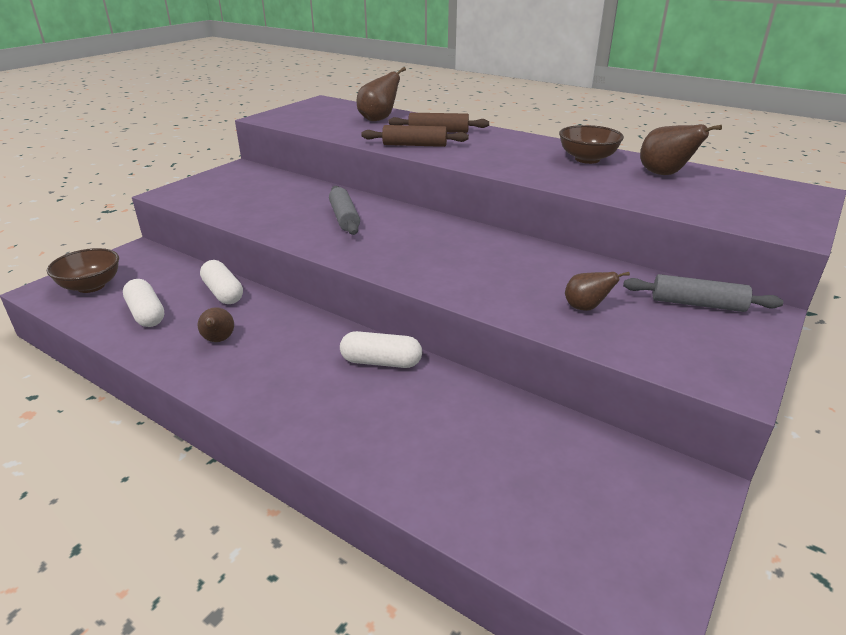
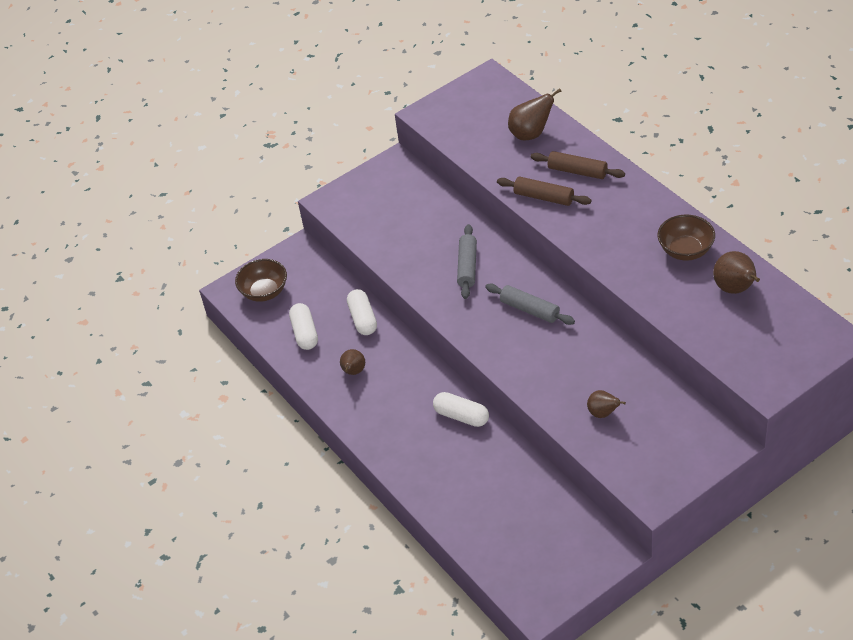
camera: 25 degrees right, 15 degrees up
grey rolling pin [623,274,783,312] -> grey rolling pin moved to [485,284,575,325]

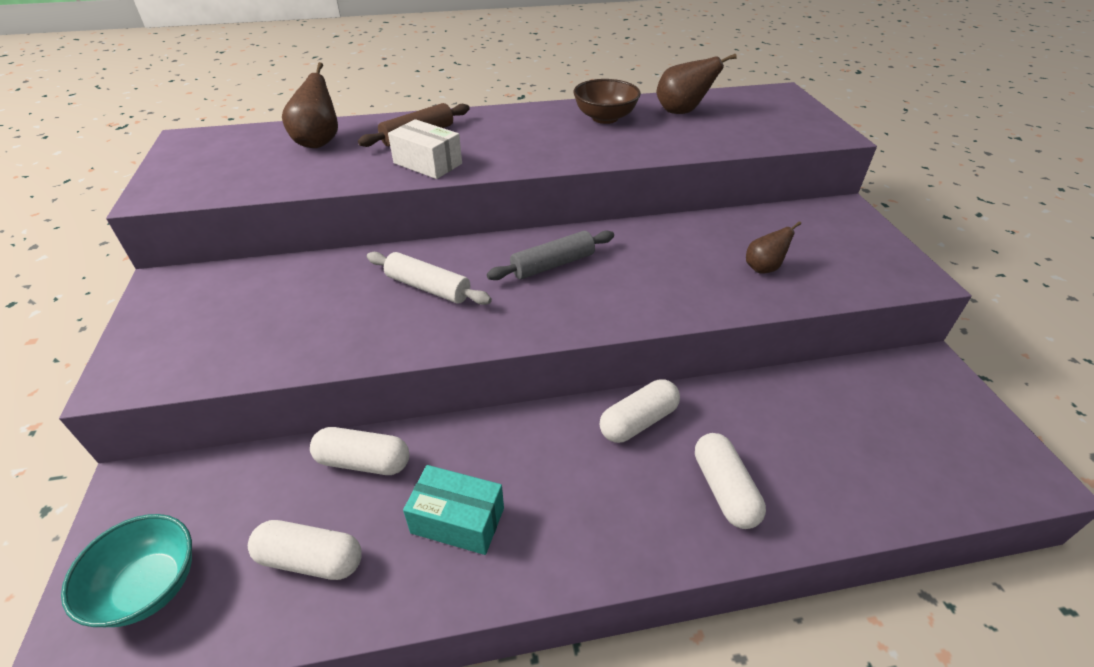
camera: 70 degrees left, 5 degrees down
brown bowl [235,259,287,302] -> turquoise bowl [61,514,192,627]
brown pear [340,349,365,375] -> turquoise box [403,465,504,555]
grey rolling pin [457,224,477,299] -> white rolling pin [367,252,492,305]
brown rolling pin [497,177,592,206] -> white box [388,119,462,179]
none -> white capsule [695,433,766,529]

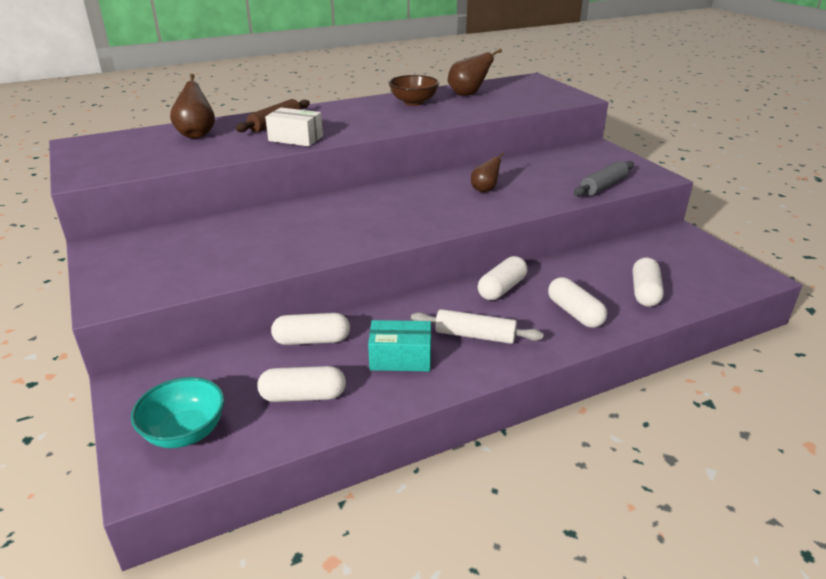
camera: 15 degrees left, 10 degrees down
white rolling pin [367,252,492,305] -> white rolling pin moved to [411,309,544,344]
grey rolling pin [487,230,614,280] -> grey rolling pin moved to [574,161,634,197]
brown pear [746,221,801,274] -> brown pear moved to [471,152,504,192]
none -> white capsule [633,257,664,307]

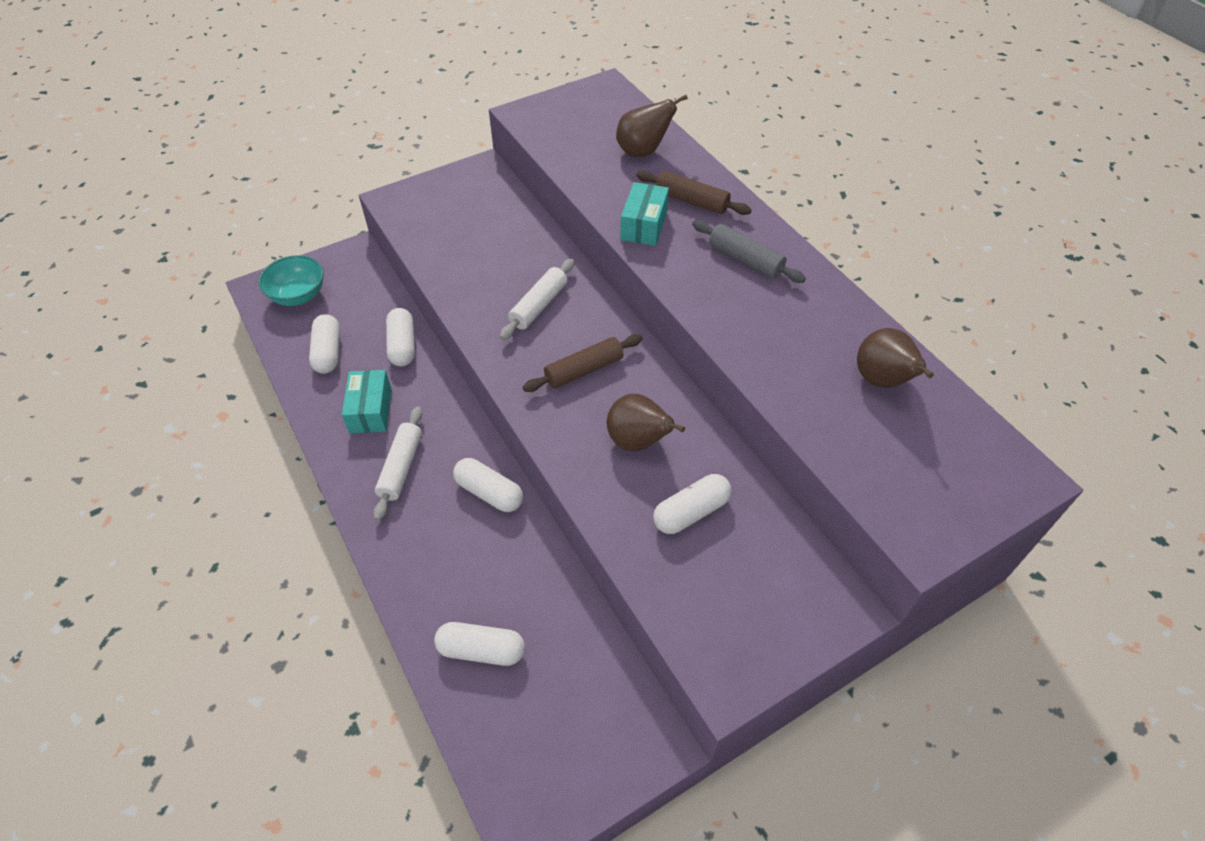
camera: 85 degrees right, 20 degrees up
white box [265,108,323,146] -> turquoise box [620,182,669,246]
brown bowl [389,75,439,106] -> none
brown pear [471,152,504,192] -> brown pear [607,394,685,451], size x1.55
white capsule [548,277,607,328] -> white capsule moved to [653,474,732,534]
grey rolling pin [574,161,634,197] -> grey rolling pin moved to [692,220,806,283]
none -> white rolling pin [500,259,574,340]
none -> brown rolling pin [523,334,643,392]

